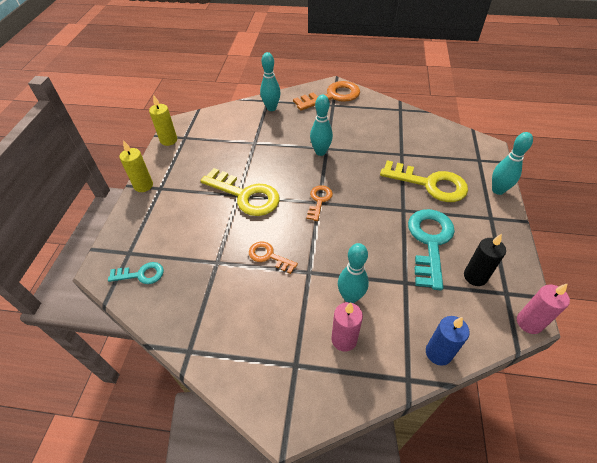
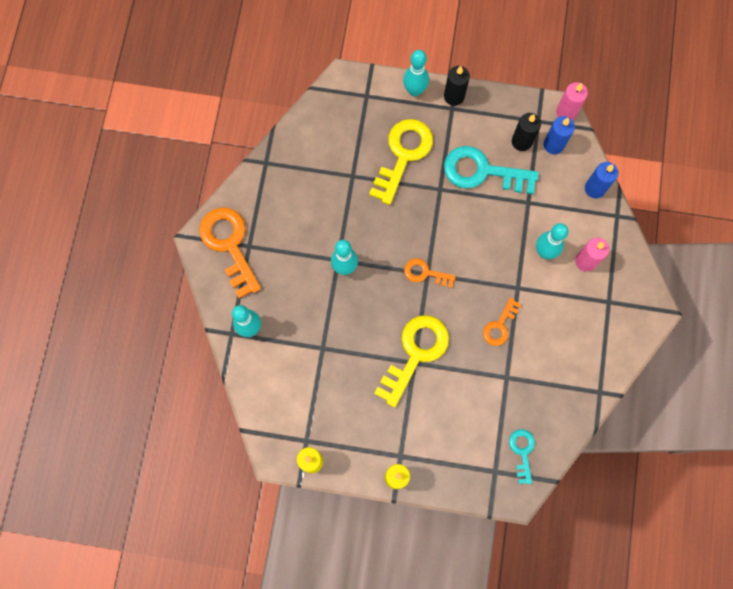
camera: 90 degrees left, 25 degrees up
none -> black candle [444,66,470,106]
none -> blue candle [544,116,575,154]

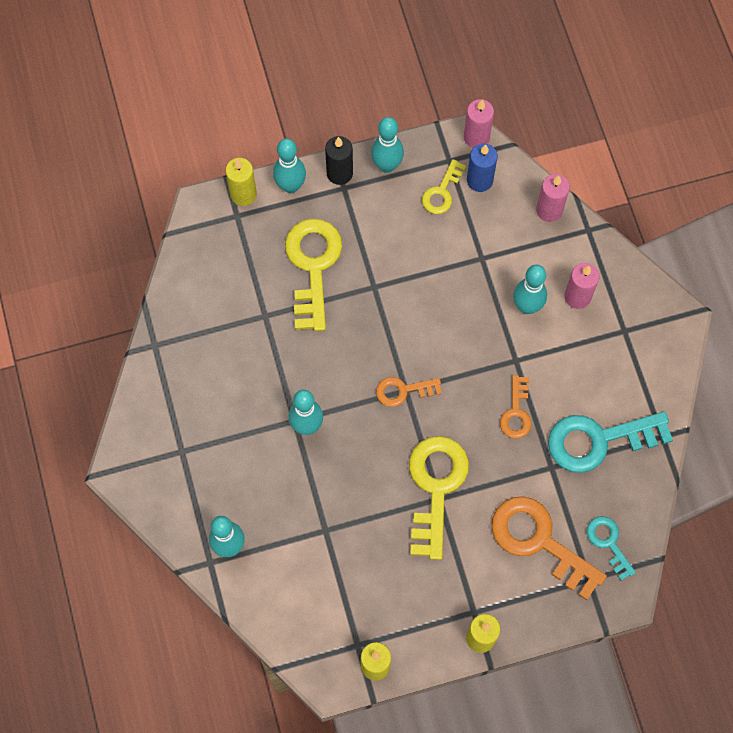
camera: 25 degrees left, 5 degrees down
orange key [199,208,261,298] -> orange key moved to [491,496,607,600]
turquoise key [444,146,539,194] -> turquoise key moved to [548,412,673,473]
black candle [512,113,541,151] -> yellow key [422,159,466,214]
blue candle [585,162,618,198] -> pink candle [536,174,570,222]
none -> yellow candle [225,158,257,206]
none -> turquoise bowling pin [371,117,404,173]

